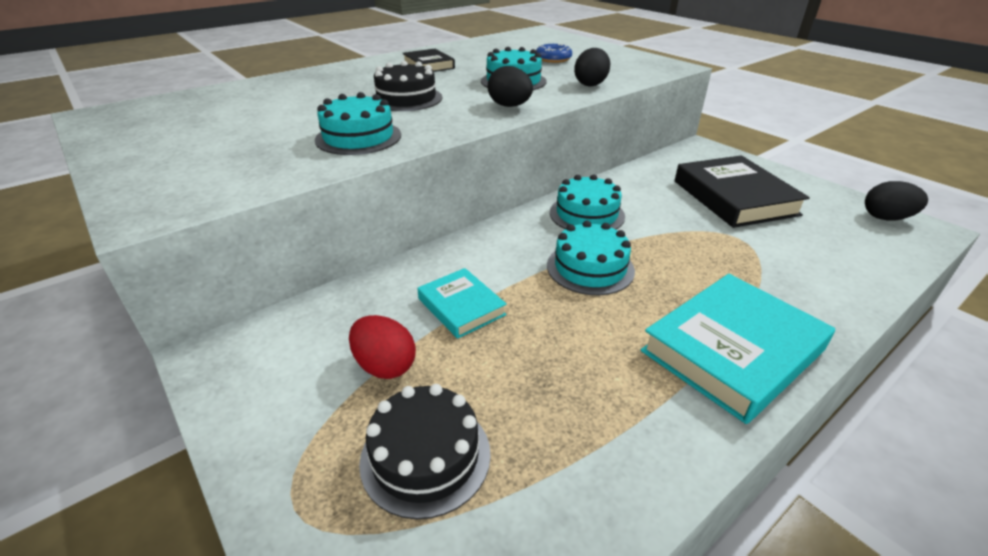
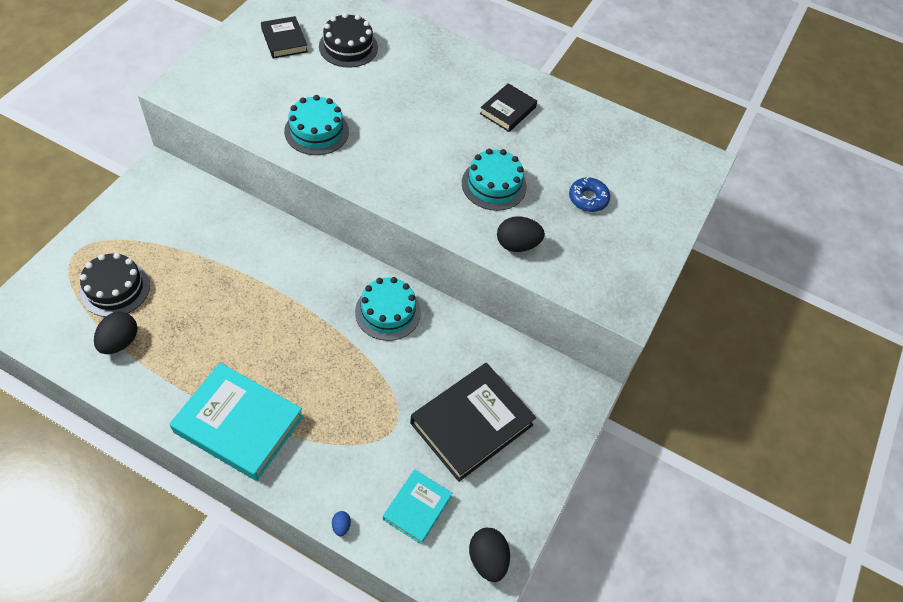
camera: 60 degrees right, 20 degrees up
red egg [349,315,416,379] -> none
black cake [372,61,442,111] -> black cake moved to [319,13,378,68]
turquoise book [418,268,507,339] -> turquoise book moved to [383,469,452,544]
black egg [488,66,533,107] -> black egg moved to [94,312,137,354]
turquoise cake [547,221,635,295] -> none
none -> black book [261,16,308,58]
none -> blue egg [332,511,351,536]

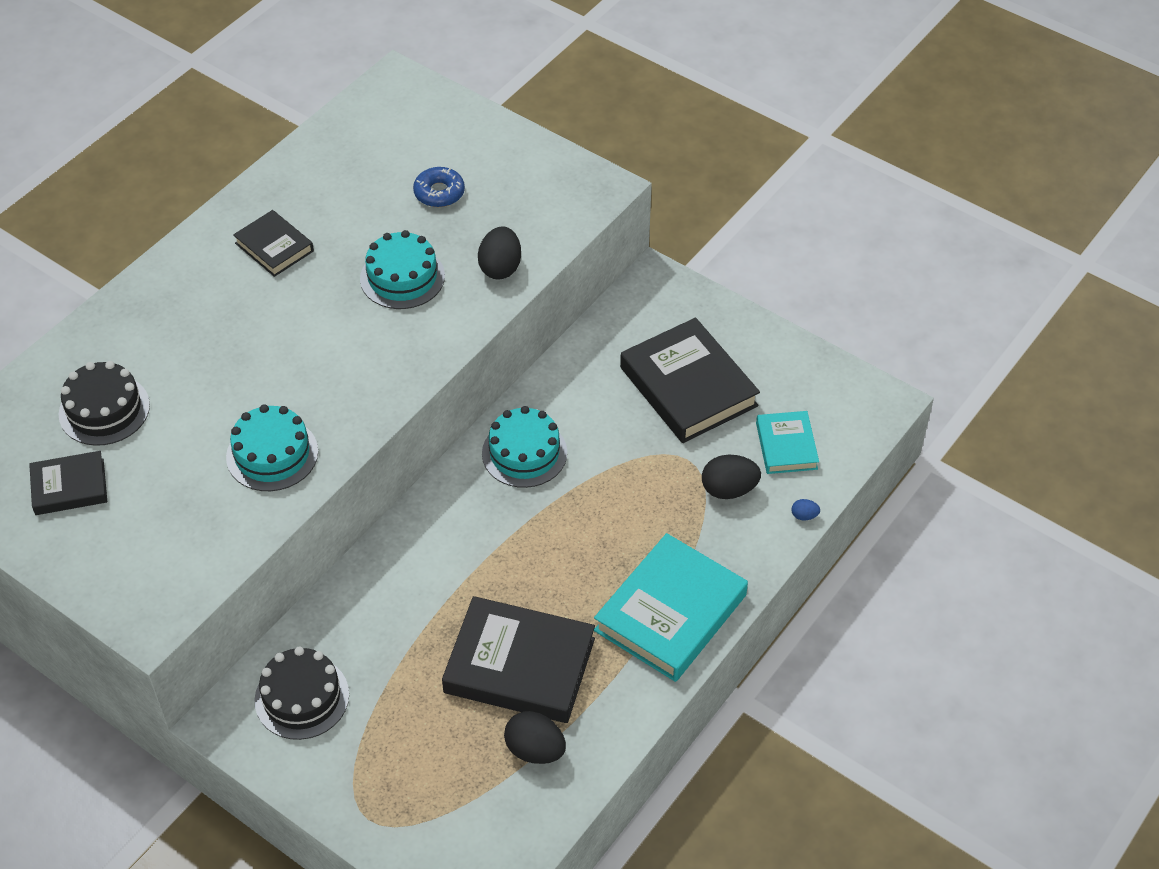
camera: 75 degrees left, 5 degrees down
black cake [80,253,150,317] -> black cake moved to [255,647,349,740]
turquoise book [383,469,452,544] -> turquoise book turned 45 degrees clockwise [756,411,819,474]
black egg [469,528,510,582] -> black egg moved to [702,455,761,499]
none -> black book [442,596,595,723]

